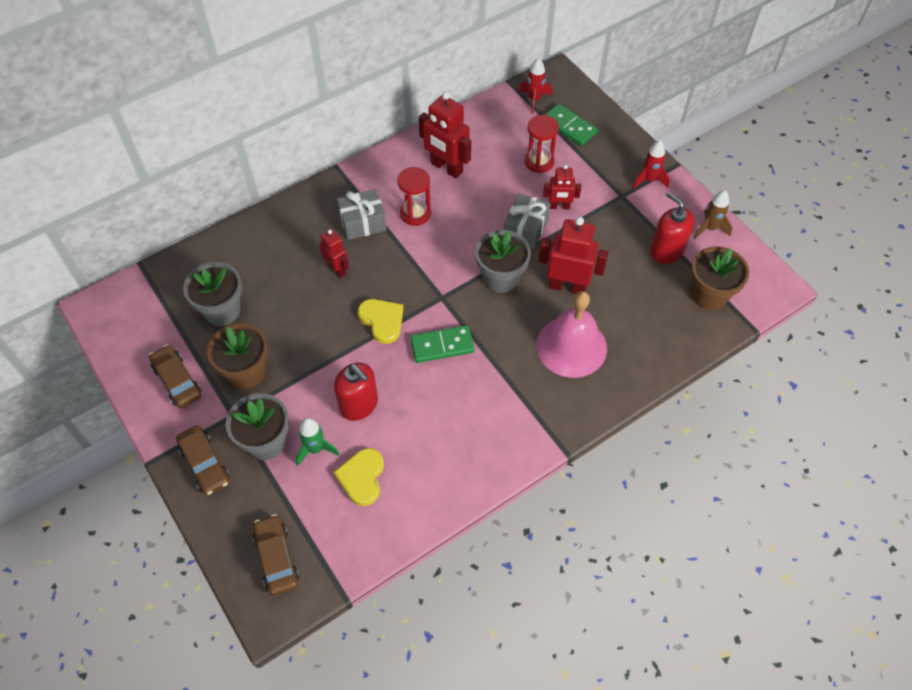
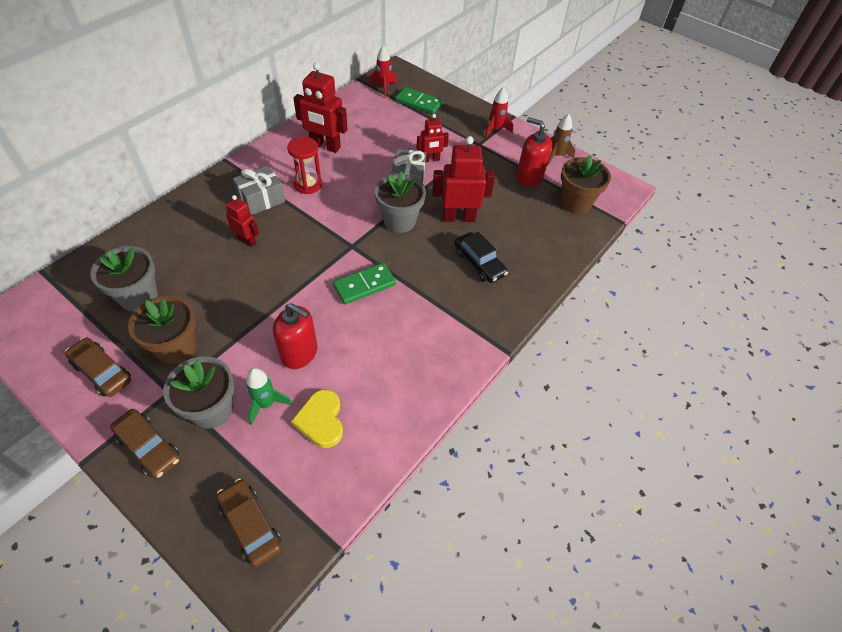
camera: 20 degrees left, 5 degrees down
yellow heart [358,299,403,344] -> none
red hourglass [524,115,559,173] -> none
pink bell [536,291,607,378] -> black car [455,232,508,283]

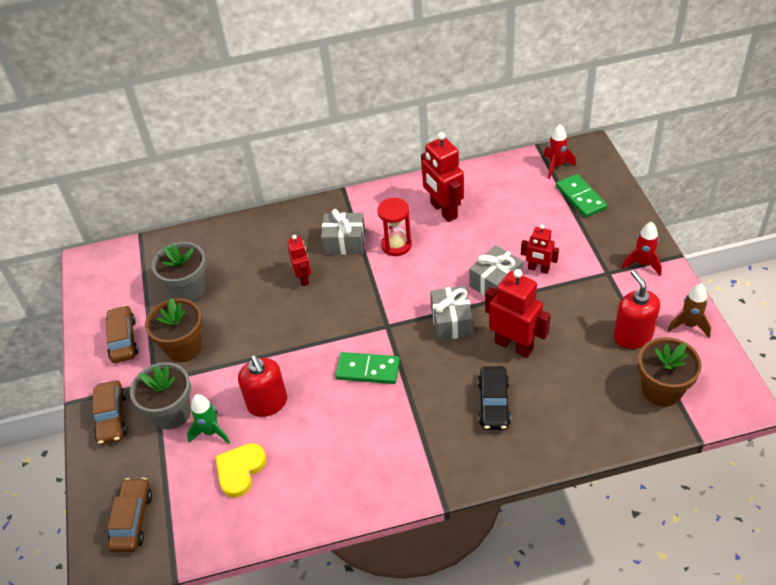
camera: 45 degrees right, 5 degrees down
grey flower pot [375,171,426,233] -> grey gift [430,286,473,341]

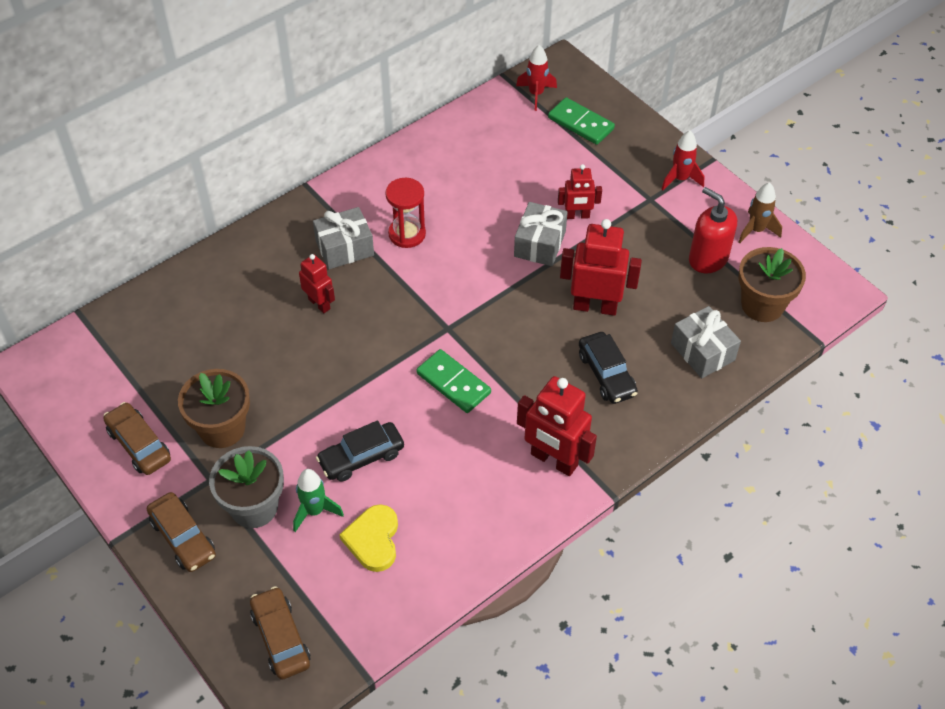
camera: 30 degrees left, 5 degrees up
grey flower pot [152,242,206,301] -> none
red soap dispenser [238,355,287,417] -> black car [316,420,404,482]
green domino [335,352,400,384] -> green domino turned 60 degrees clockwise [416,349,491,413]
red robot [421,132,464,222] -> red robot moved to [517,376,597,476]
grey gift [430,286,473,341] -> grey gift moved to [671,306,741,378]

